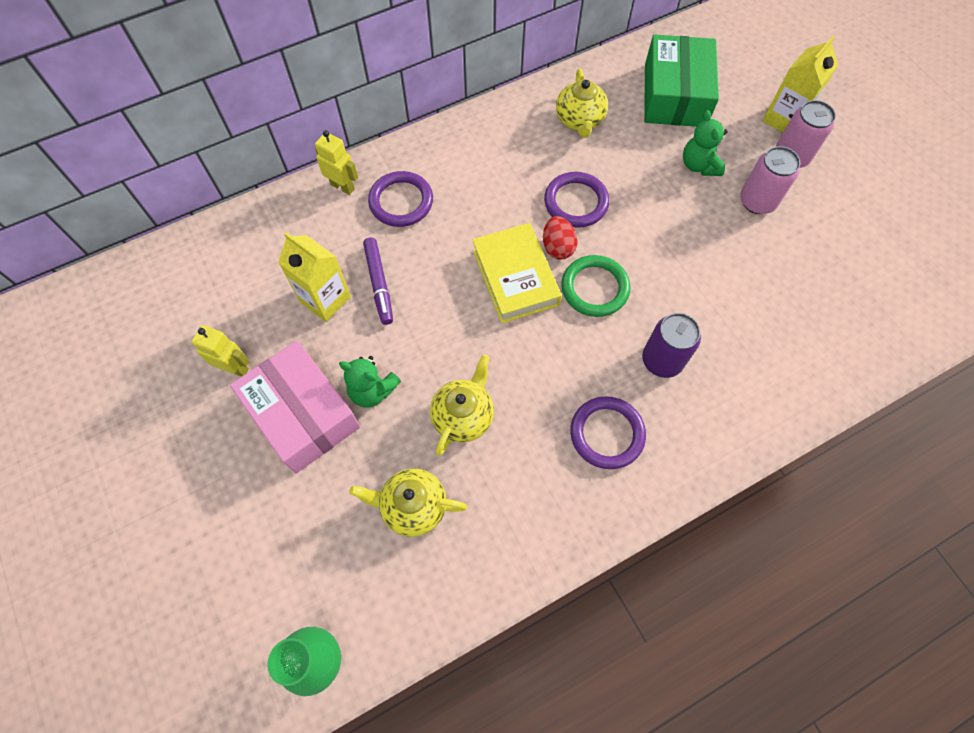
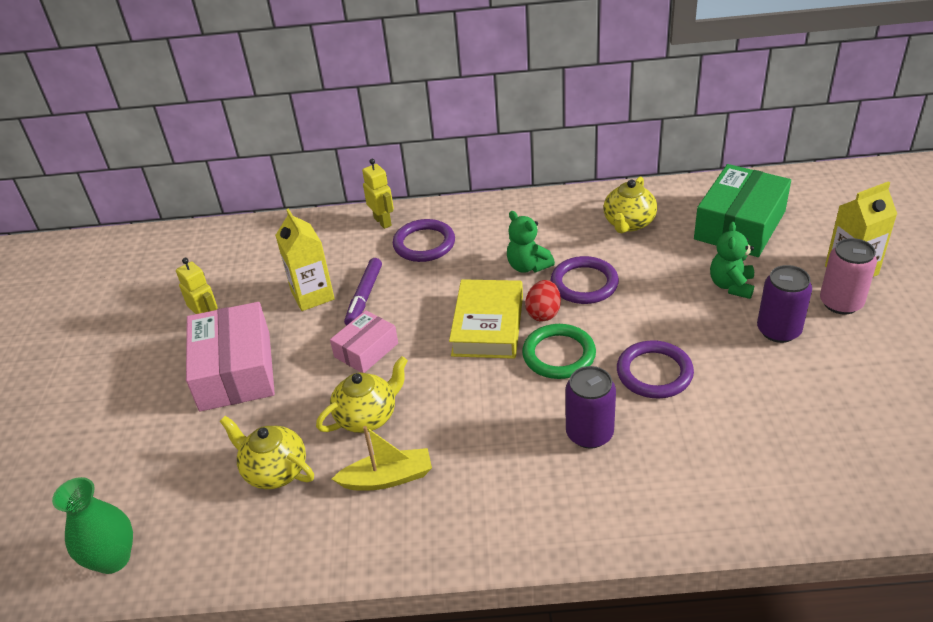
camera: 30 degrees right, 25 degrees down
green teddy bear [339,356,401,407] -> green teddy bear moved to [507,211,555,273]
purple ring [570,396,646,469] -> purple ring moved to [617,340,694,399]
pink can [740,146,800,214] -> purple can [757,265,812,343]
none -> pink box [330,310,398,373]
none -> yellow boat [332,426,432,491]

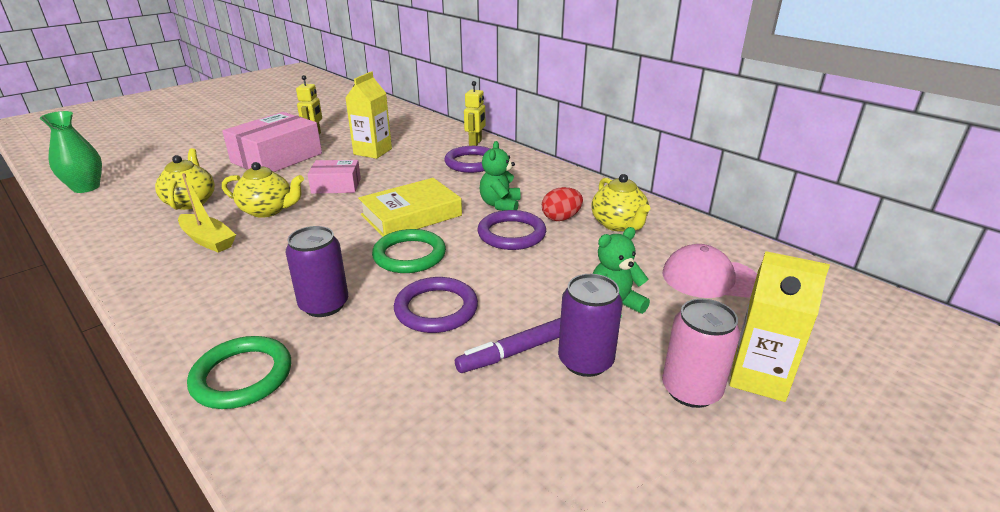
camera: 45 degrees right, 10 degrees down
purple marker [344,258,382,326] -> purple marker moved to [455,318,561,373]
red egg [525,280,561,322] -> red egg moved to [542,187,583,221]
yellow teapot [603,177,657,233] -> yellow teapot turned 90 degrees counterclockwise [591,174,650,232]
green box [694,164,791,257] -> pink cap [662,244,757,298]
none -> green ring [187,336,291,409]

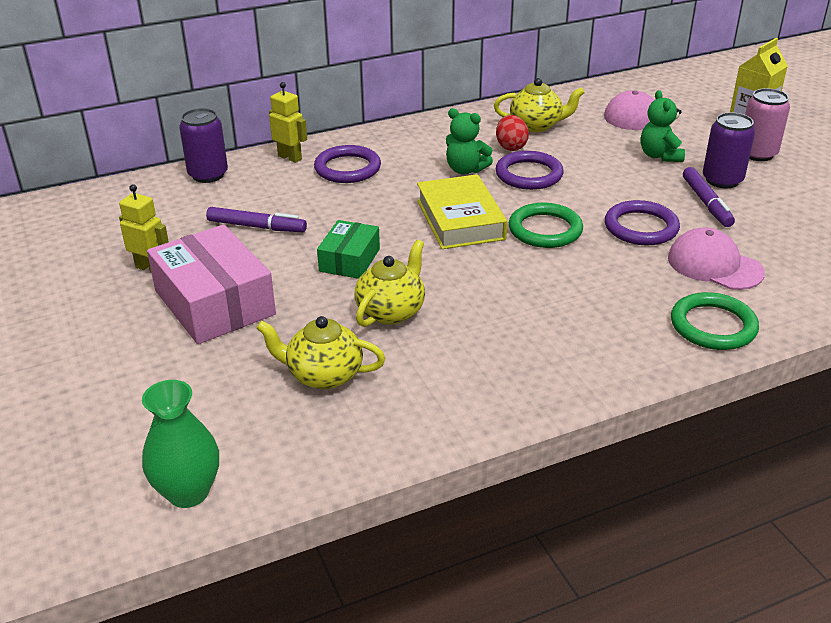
camera: 70 degrees left, 5 degrees up
yellow boat [178,173,236,253] -> none
purple can [285,226,348,317] -> purple can moved to [179,108,228,183]
pink box [307,160,361,194] -> green box [317,220,380,279]
yellow carton [345,71,392,159] -> purple marker [206,207,307,232]
none -> pink cap [668,227,765,290]

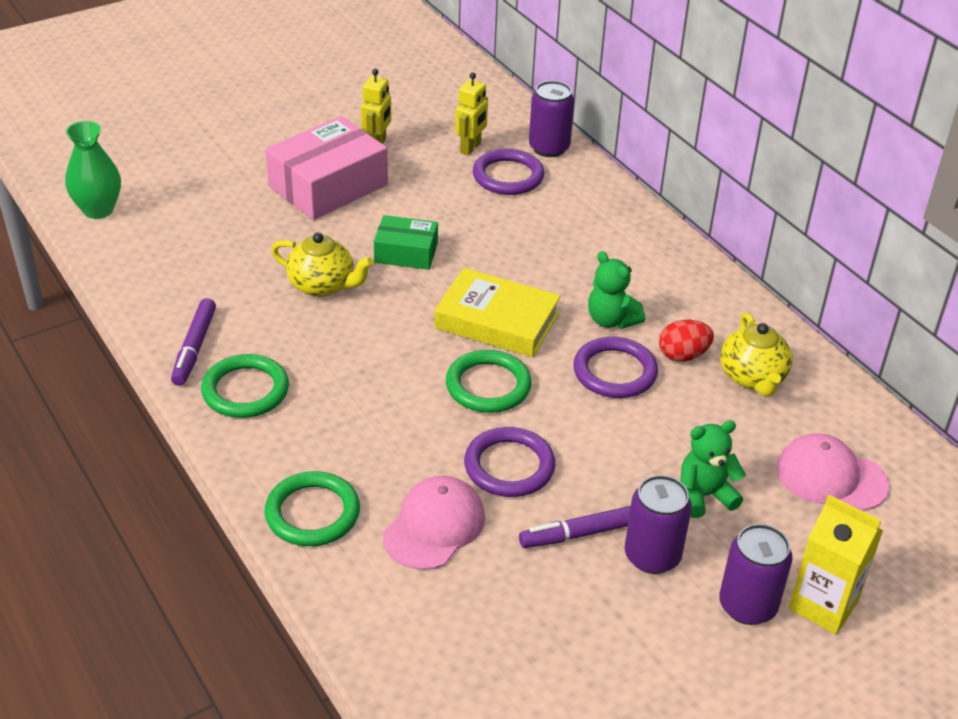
camera: 80 degrees right, 5 degrees up
purple marker [206,207,307,232] -> purple marker moved to [171,298,216,386]
yellow teapot [256,316,386,390] -> none
yellow robot [269,82,307,163] -> yellow robot moved to [455,72,488,156]
purple ring [314,145,381,183] -> purple ring moved to [473,149,544,195]
yellow book [417,174,507,249] -> yellow book turned 45 degrees clockwise [435,268,561,357]
green teddy bear [446,108,493,175] -> green teddy bear turned 60 degrees counterclockwise [588,251,645,329]
pink can [745,88,790,161] -> purple can [719,524,793,625]
none -> green ring [201,354,289,418]

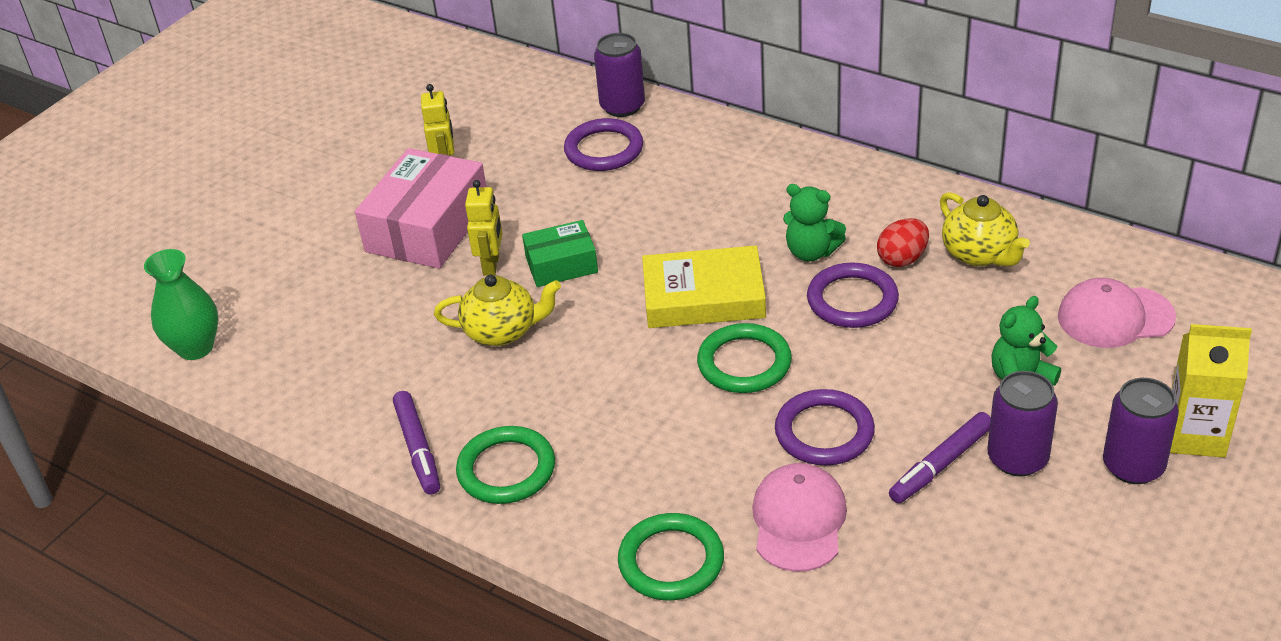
camera: 20 degrees left, 0 degrees up
yellow robot [455,72,488,156] -> yellow robot moved to [465,180,502,275]

